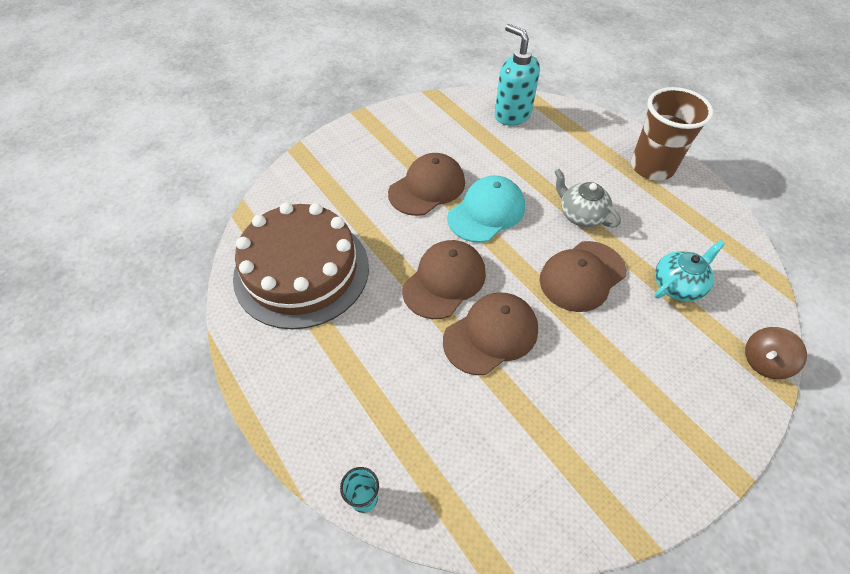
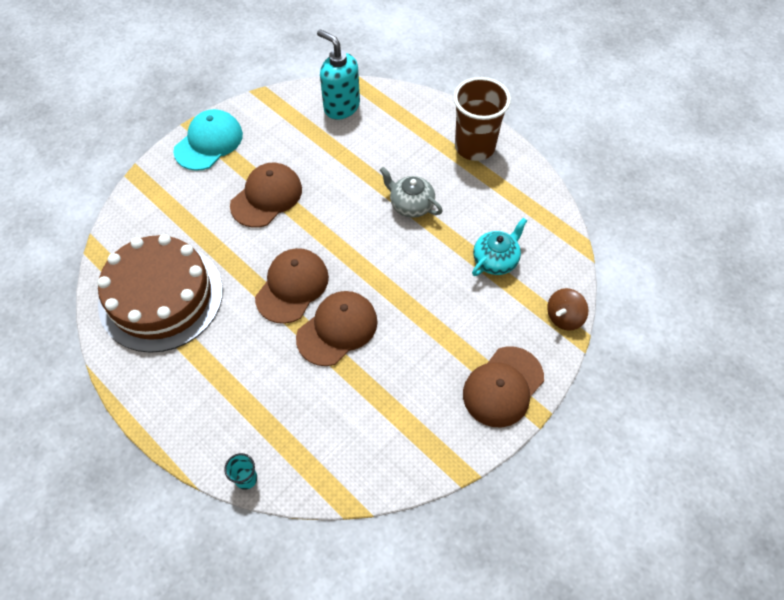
camera: 10 degrees left, 5 degrees up
turquoise cap [447,175,525,243] -> turquoise cap moved to [173,109,243,171]
brown cap [540,241,626,312] -> brown cap moved to [463,346,544,428]

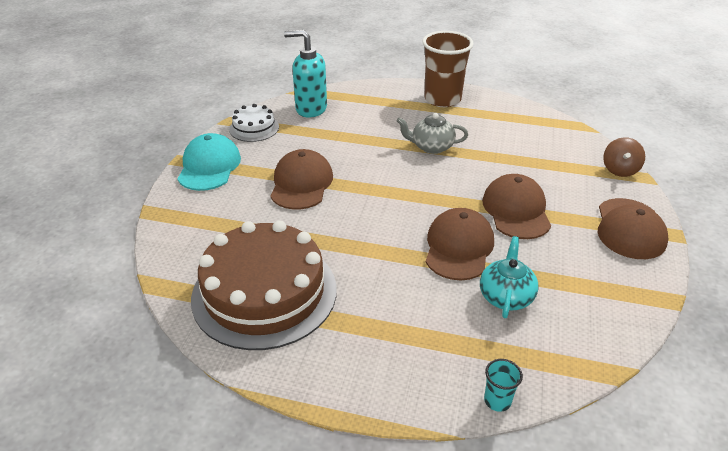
camera: 30 degrees left, 20 degrees down
brown cap [255,248,329,324] -> brown cap moved to [482,174,551,239]
turquoise teapot [472,218,527,276] -> turquoise teapot moved to [480,236,539,318]
none -> white cake [229,104,279,142]

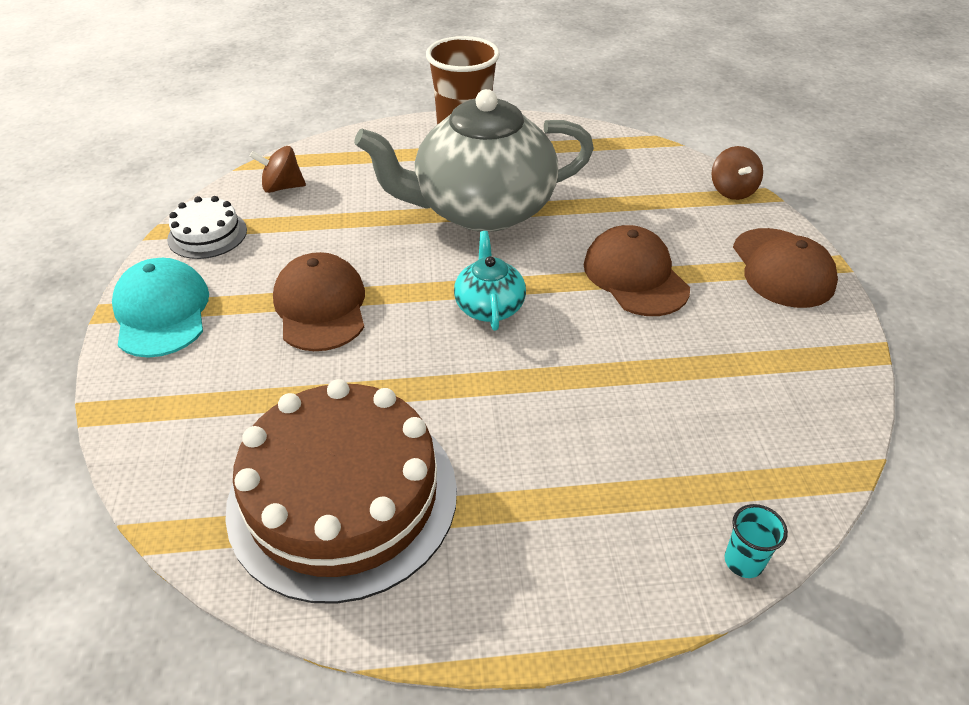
camera: 20 degrees left, 5 degrees up
turquoise soap dispenser [284,30,327,118] -> brown spinning top [249,146,306,193]
grey teapot [397,113,468,154] -> grey teapot [354,89,594,232], size x2.25
brown cap [426,208,494,280] -> none
turquoise teapot [480,236,539,318] -> turquoise teapot moved to [454,231,526,331]

